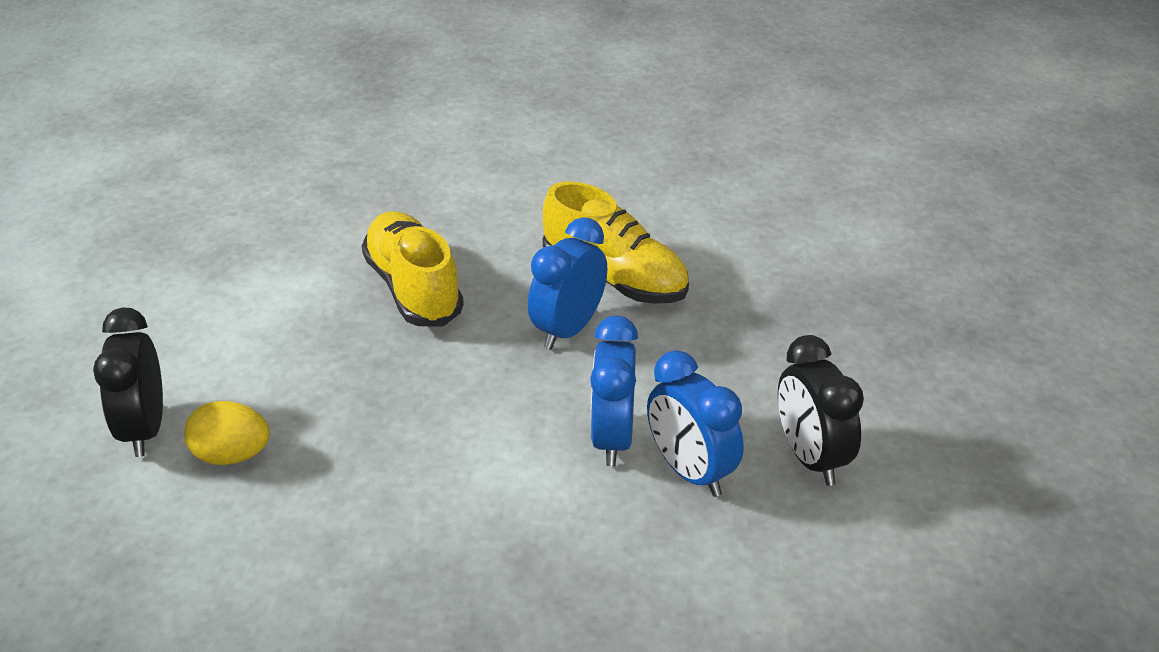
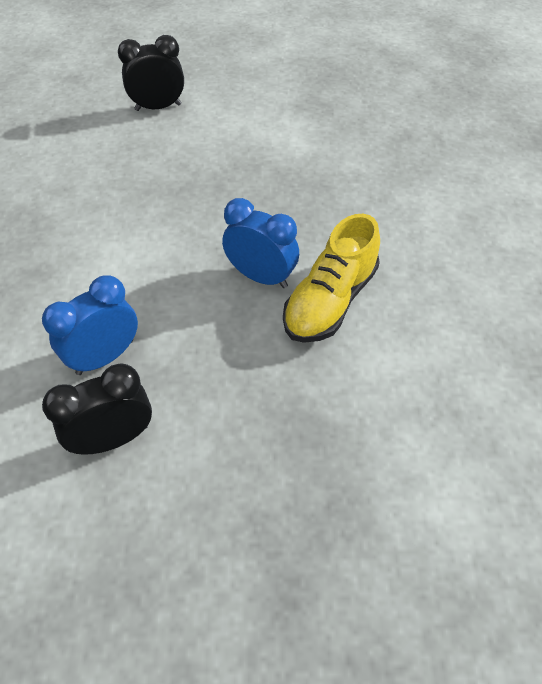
camera: 85 degrees right, 15 degrees up
yellow egg [184,401,270,465] -> none
yellow shoe [362,211,464,326] -> none
blue clock [590,315,638,466] -> none

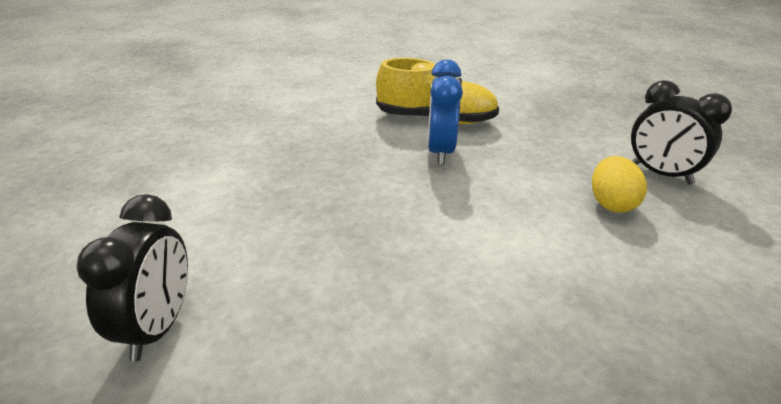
camera: 115 degrees left, 20 degrees down
blue clock [42,275,138,375] -> yellow egg [592,156,647,213]
black clock [118,35,184,111] -> black clock turned 135 degrees counterclockwise [76,194,188,362]

